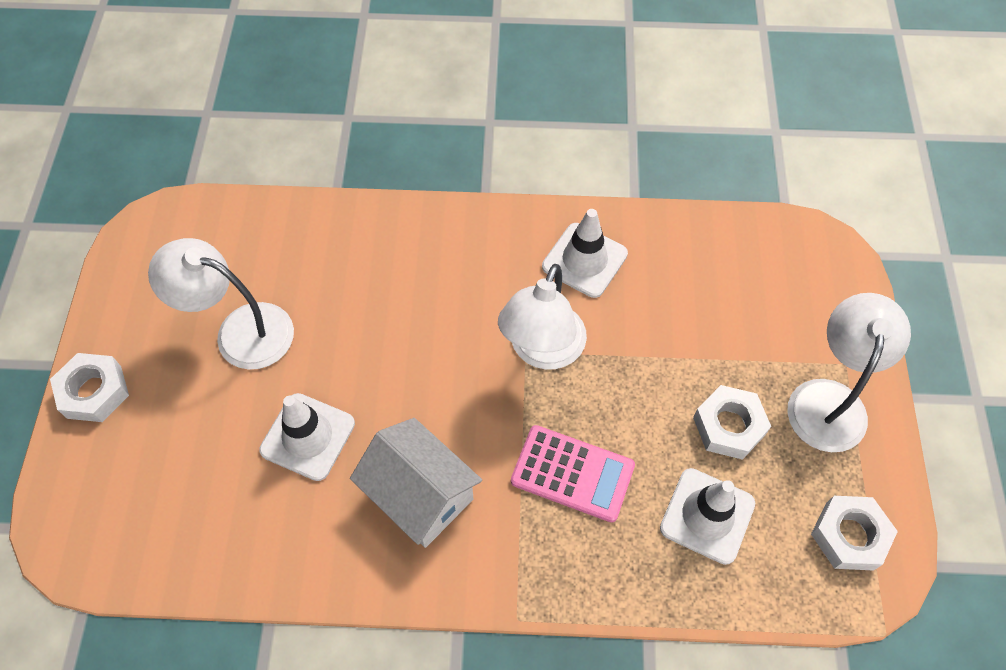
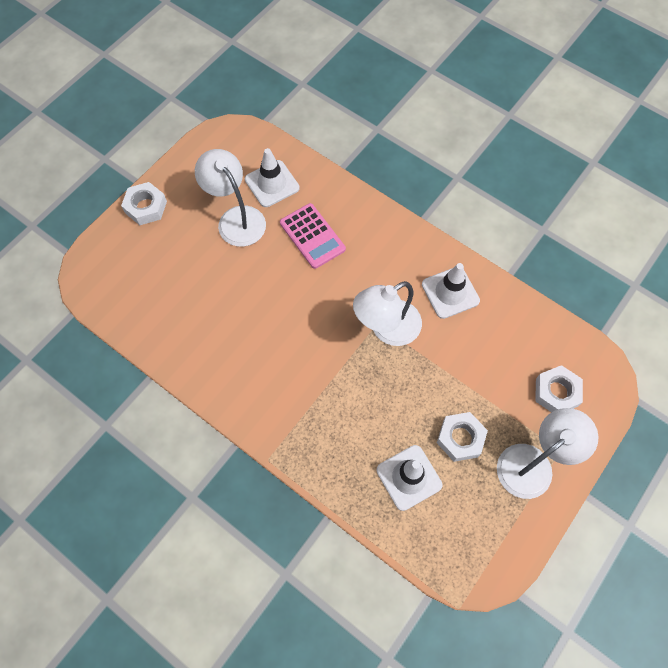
camera: 35 degrees right, 5 degrees up
white traffic cone [259,393,355,481] -> white traffic cone moved to [245,148,300,207]
white house [350,418,482,548] -> none
pink calculator [511,425,635,522] -> pink calculator moved to [280,203,346,269]
white nut [811,496,898,571] -> white nut moved to [535,365,583,413]

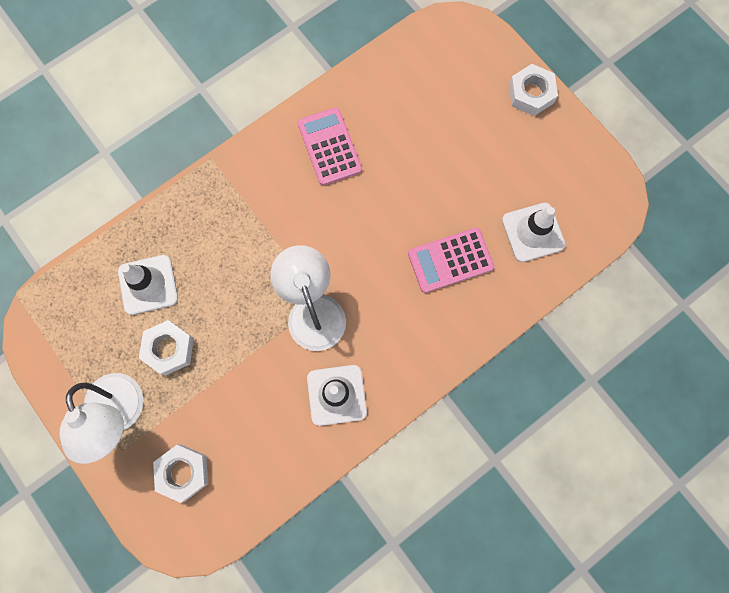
camera: 105 degrees right, 10 degrees up
white lamp [195,149,266,247] -> none
none -> pink calculator [298,107,362,186]

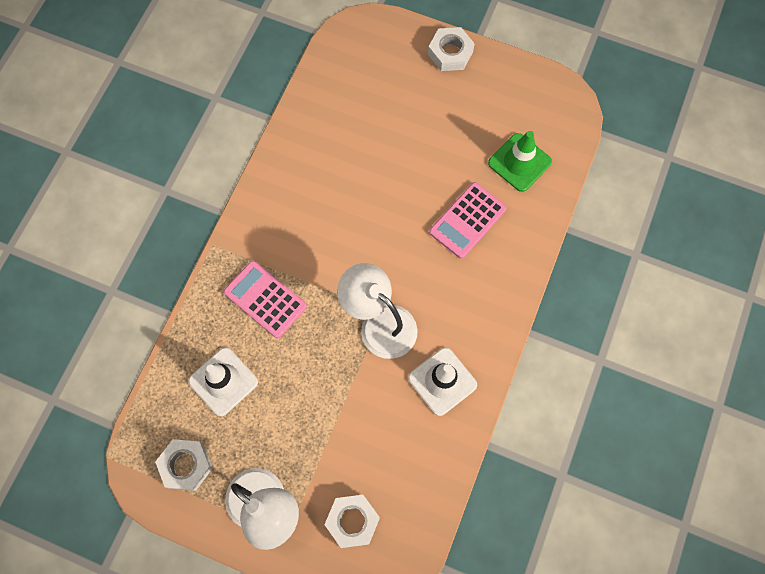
camera: 30 degrees left, 5 degrees down
white nut [139,320,194,376] -> white nut moved to [155,439,213,491]
pink calculator [298,107,362,186] -> pink calculator moved to [224,261,307,338]
white traffic cone [502,203,566,262] -> green traffic cone [488,131,552,192]

